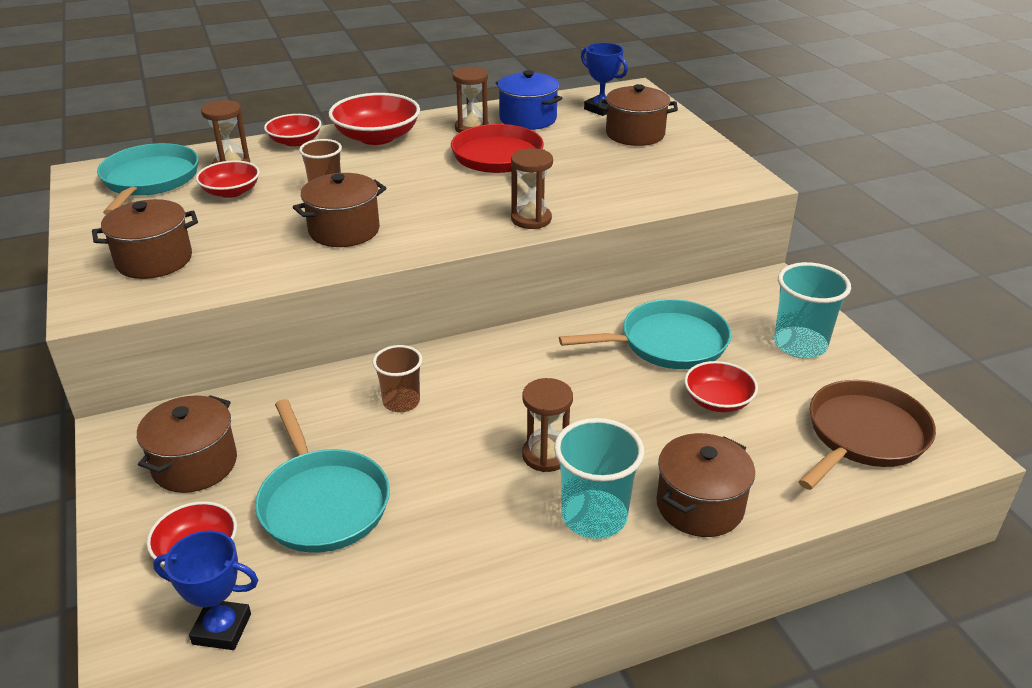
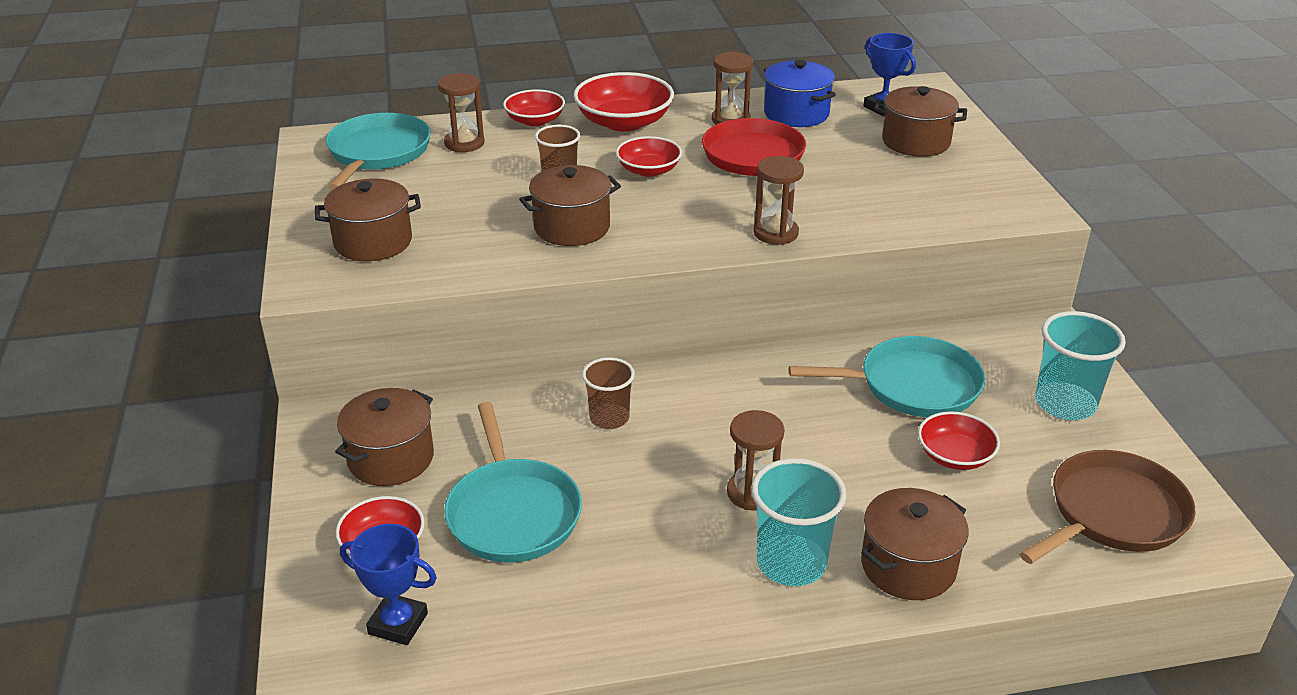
camera: 10 degrees right, 0 degrees up
red bowl [196,160,260,198] -> red bowl moved to [616,136,682,177]

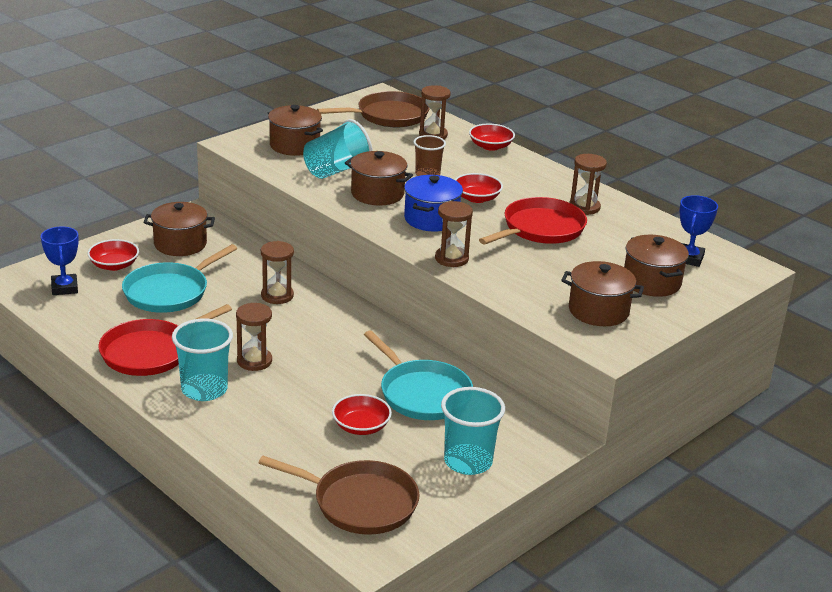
camera: 55 degrees right, 5 degrees down
turquoise pan [326,113,431,190] -> brown pan [317,91,430,127]
red bowl [573,72,674,132] -> none
brown cup [582,357,635,429] -> brown hourglass [261,241,294,304]
blue pot [764,60,836,127] -> blue pot moved to [404,175,463,231]
brown pot [861,488,969,600] -> brown pot moved to [561,261,644,326]
none -> red pan [98,304,232,376]
none -> turquoise cup [303,119,373,179]

